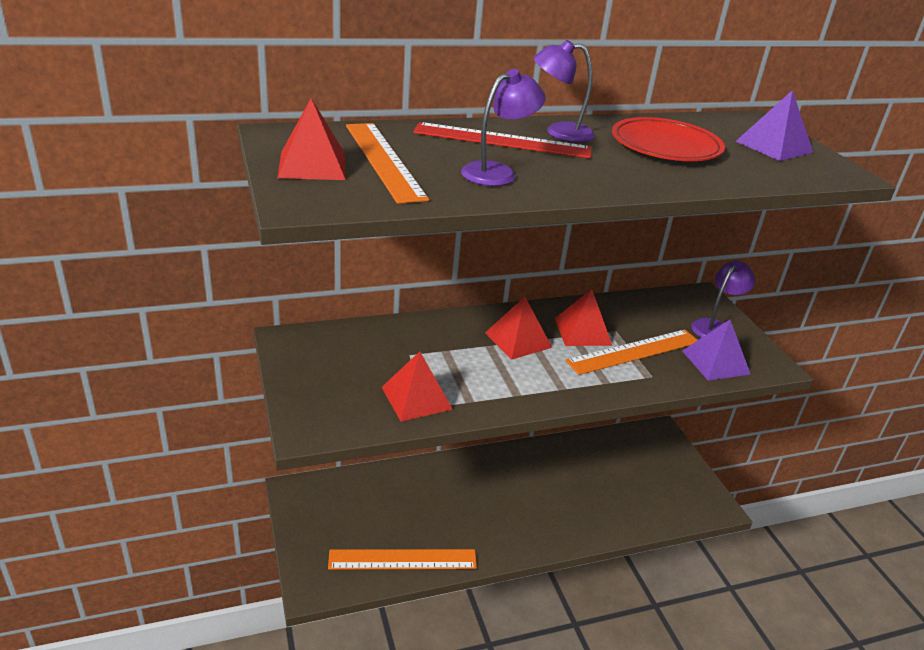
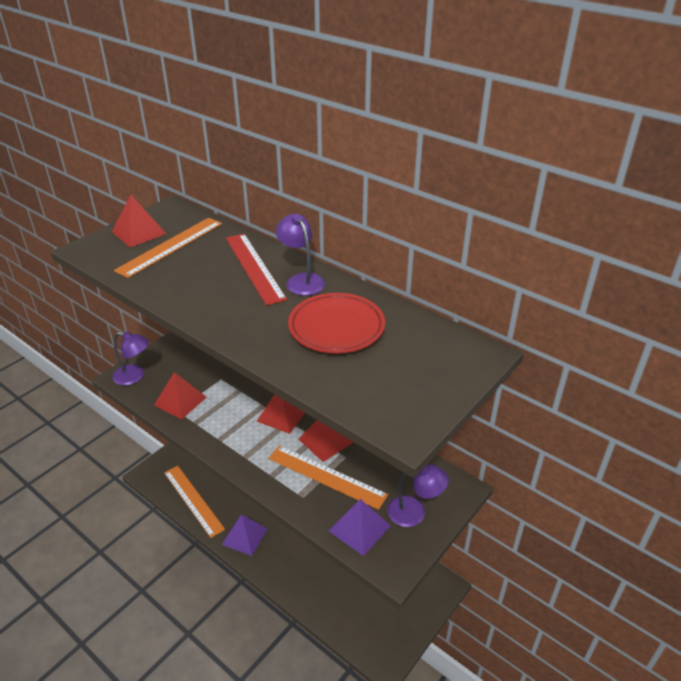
camera: 60 degrees right, 5 degrees up
purple lamp [461,69,545,186] -> purple lamp moved to [112,331,149,386]
purple pyramid [736,90,813,161] -> purple pyramid moved to [222,515,268,556]

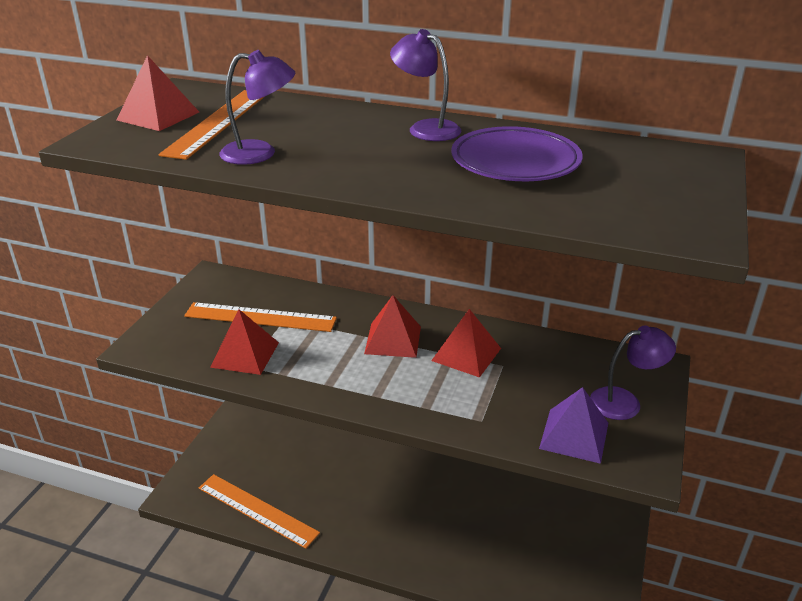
camera: 20 degrees left, 5 degrees down
purple lamp [112,331,149,386] -> purple lamp moved to [219,50,295,165]
purple pyramid [222,515,268,556] -> none
red ruler [226,234,287,306] -> none
orange ruler [268,445,388,510] -> orange ruler moved to [184,302,337,332]
red plate [288,293,385,353] -> purple plate [451,126,583,181]

